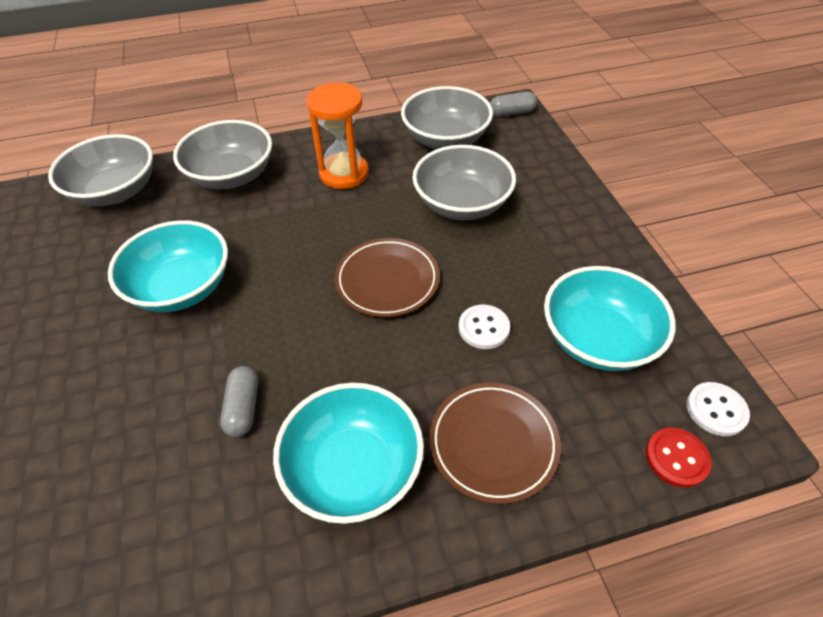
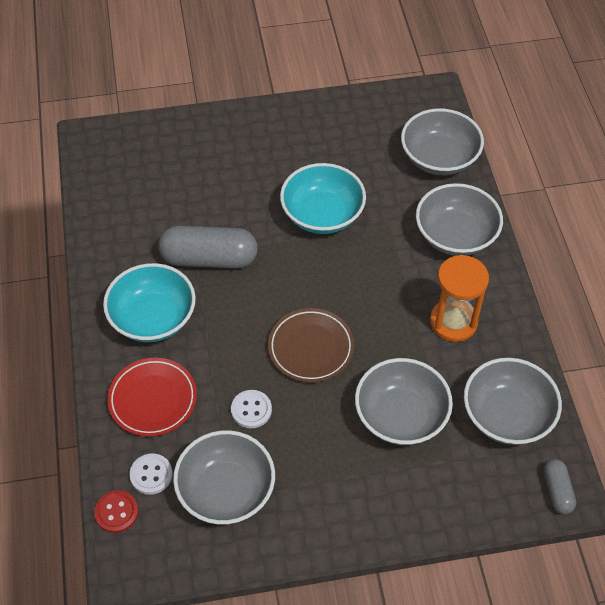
camera: 95 degrees right, 5 degrees up
grey capsule [220,366,258,437] -> grey capsule [159,226,258,268], size x1.97
brown plate [429,383,561,504] -> red plate [107,358,197,437]
turquoise bowl [544,266,676,371] -> grey bowl [173,430,275,524]
white button [687,382,750,436] -> white button moved to [129,453,172,495]

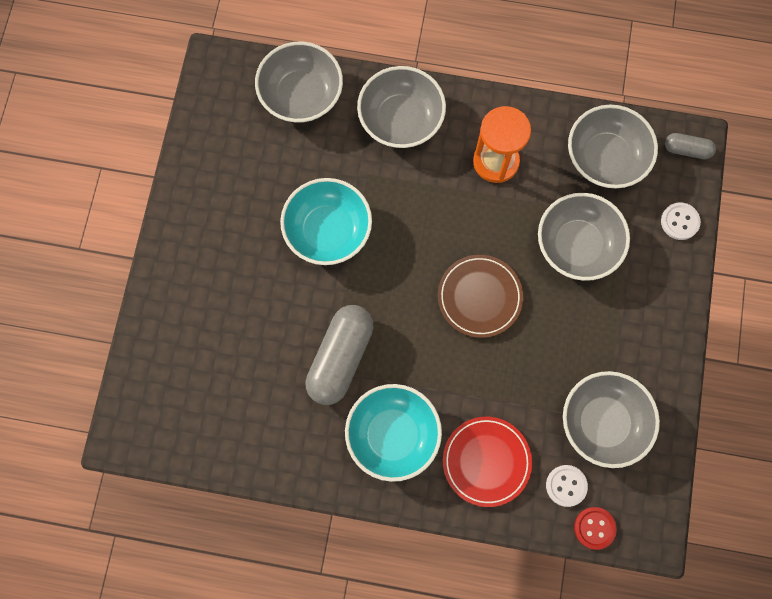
camera: 70 degrees left, 20 degrees up
white button [231,390,272,428] -> white button moved to [661,202,701,240]

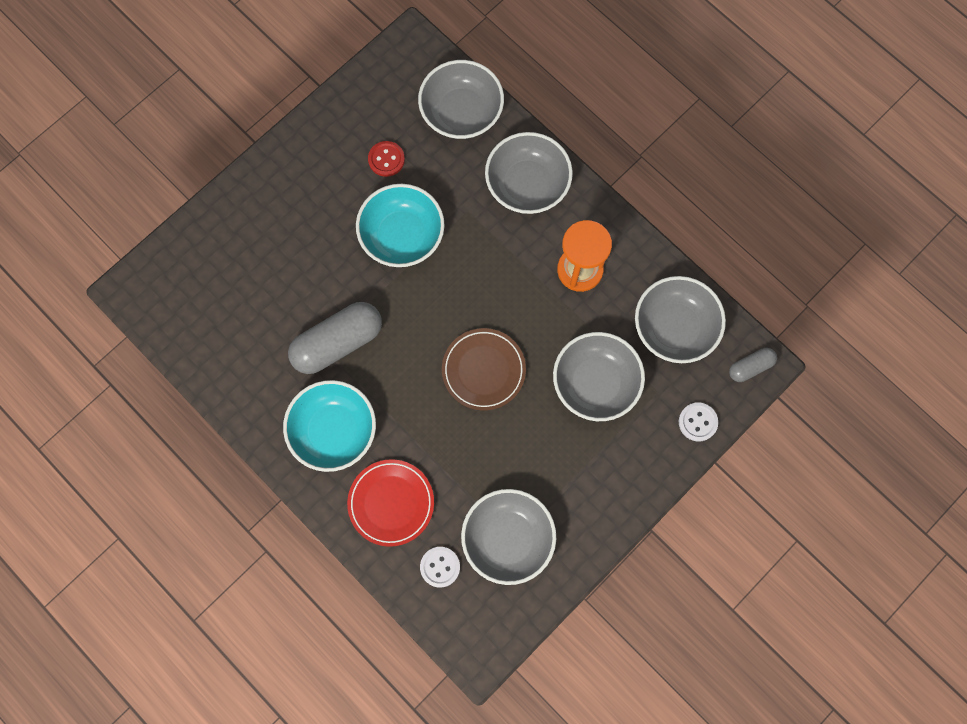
camera: 35 degrees right, 0 degrees up
red button [574,507,617,550] -> red button moved to [368,141,405,177]
grey capsule [665,133,716,159] -> grey capsule turned 75 degrees counterclockwise [729,348,777,382]

